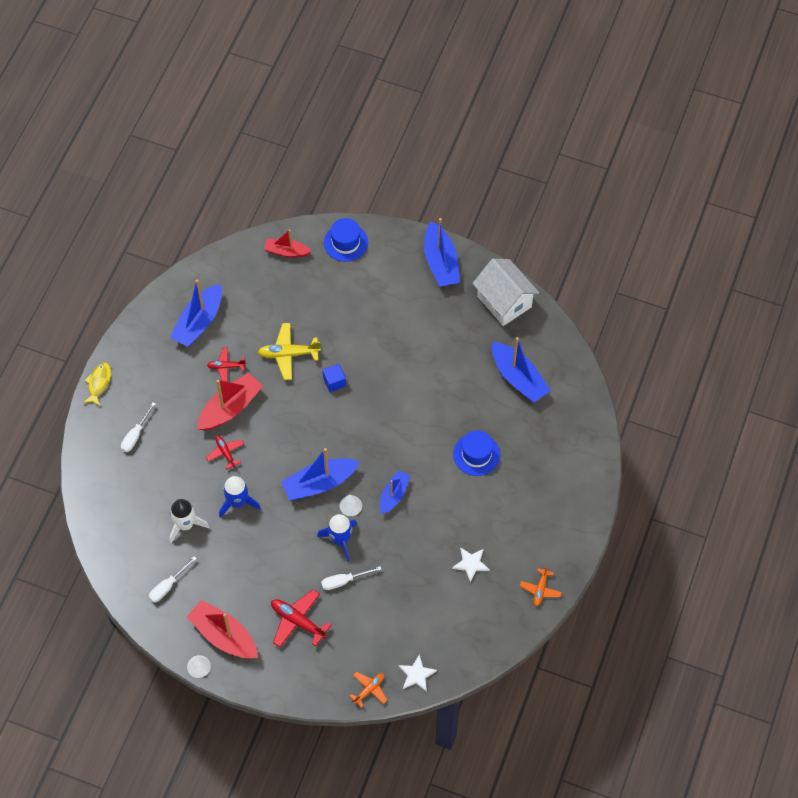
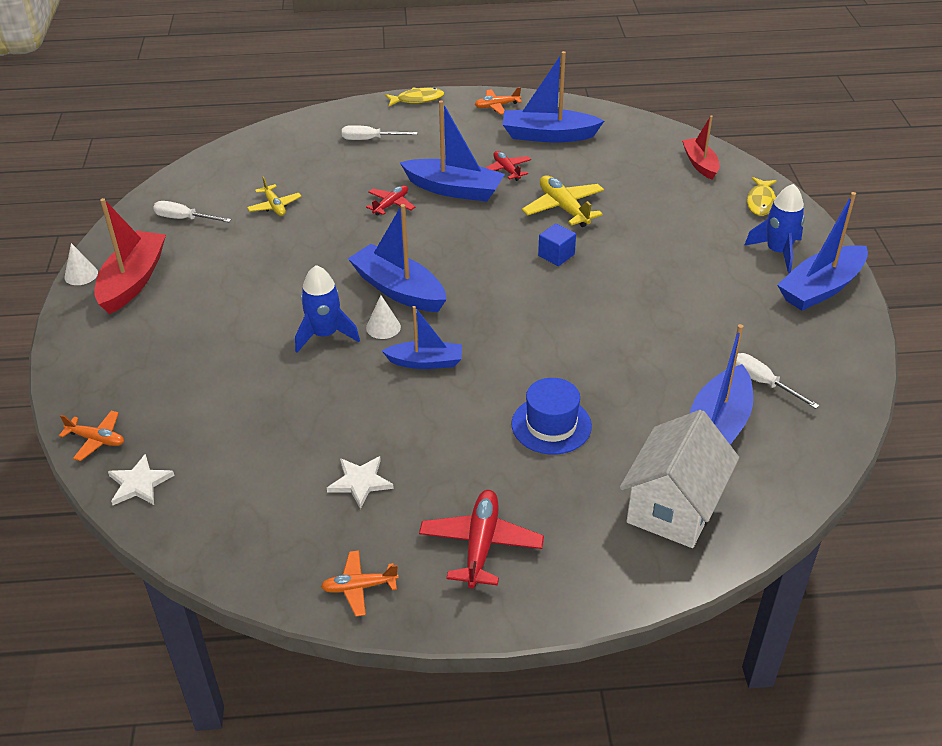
camera: 65 degrees right, 20 degrees down
white rocket [170,499,209,543] -> yellow plane [247,176,302,216]
red boat [197,372,263,431] -> blue boat [400,101,505,202]
blue rocket [219,476,261,518] -> blue rocket moved to [744,184,805,273]
red plane [271,589,331,647] -> red plane moved to [419,490,544,589]
white screwdriver [321,566,382,590] -> white screwdriver moved to [735,353,820,409]
blue hat [324,218,368,262] -> yellow fish [747,177,777,216]
white house [472,259,539,326] -> white house moved to [619,410,739,548]
none -> orange plane [475,87,522,115]

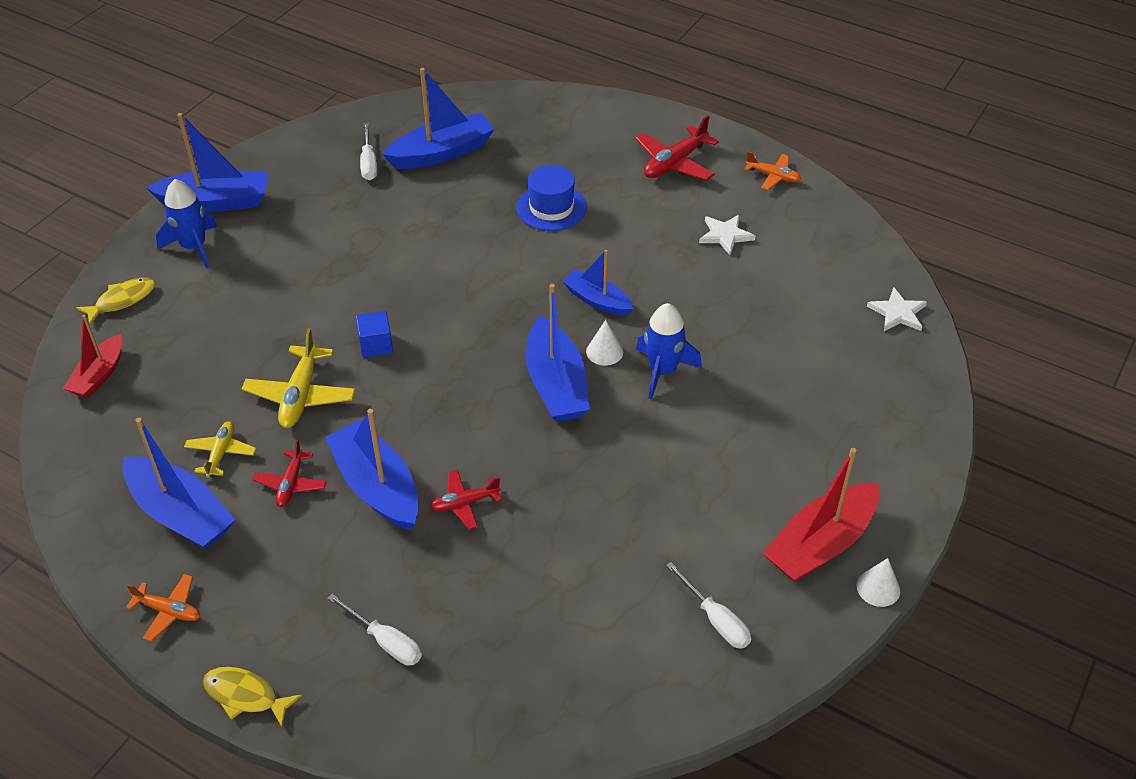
camera: 145 degrees left, 5 degrees up
orange plane [59,411,124,461] -> none
yellow plane [247,176,302,216] -> yellow plane moved to [184,422,256,478]
white house [619,410,739,548] -> none

